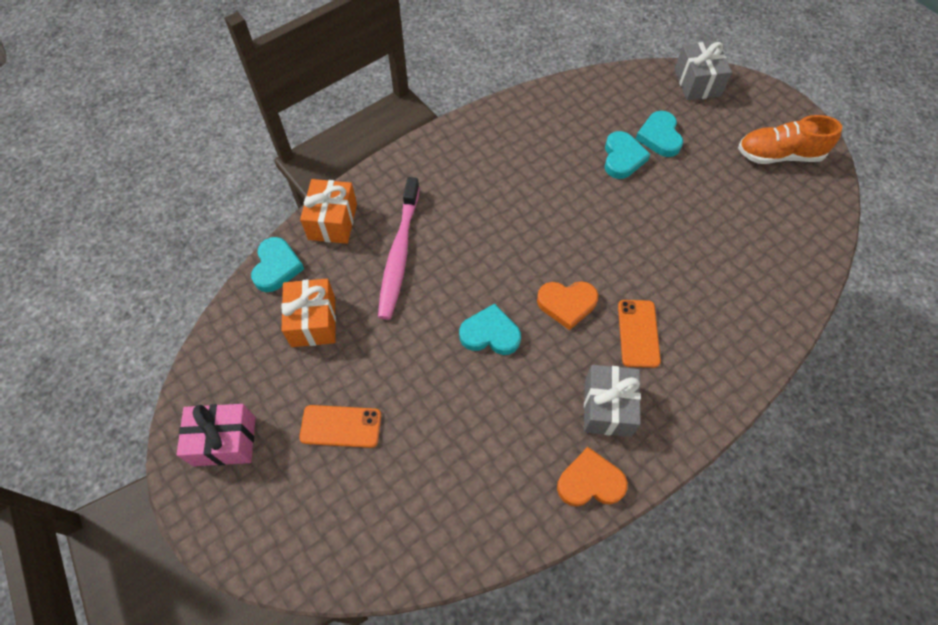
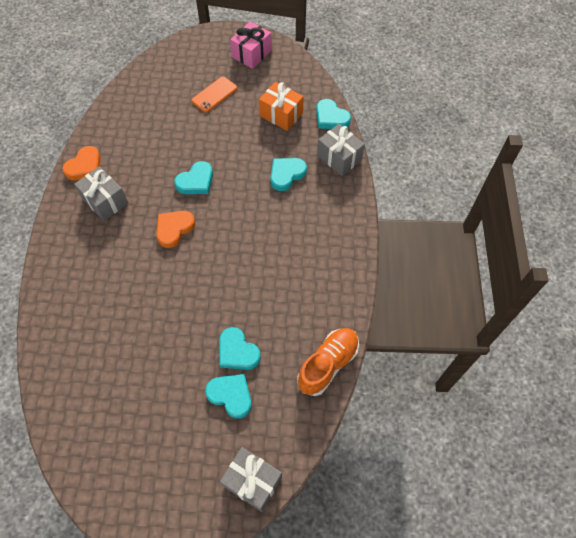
camera: 130 degrees right, 0 degrees up
orange gift [300,179,357,244] -> grey gift [317,124,365,176]
pink toothbrush [378,177,420,320] -> turquoise heart [270,158,307,191]
orange phone [618,300,661,368] -> none
orange shoe [738,115,842,164] -> orange shoe moved to [297,328,359,396]

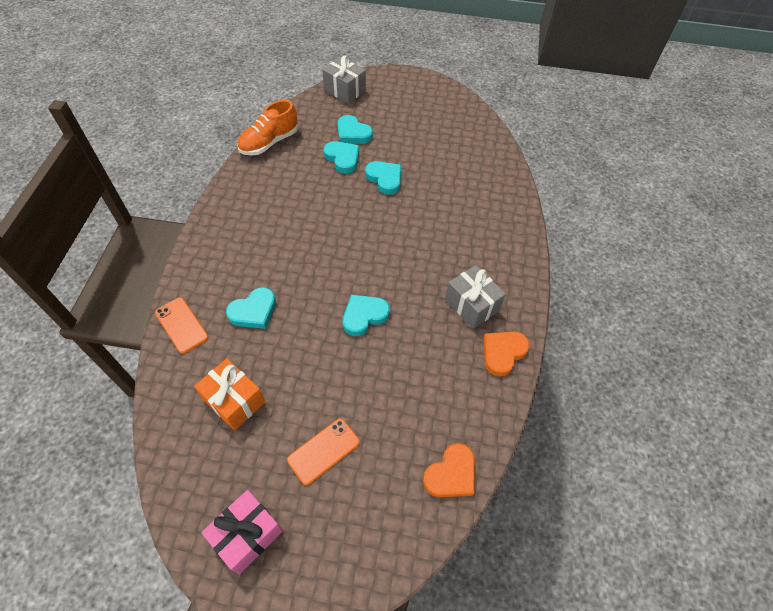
camera: 175 degrees left, 5 degrees down
orange heart [157,211,195,248] -> orange heart moved to [423,443,475,497]
turquoise heart [316,99,351,129] -> turquoise heart moved to [365,161,401,195]
grey gift [317,124,365,176] -> orange phone [155,297,208,354]

